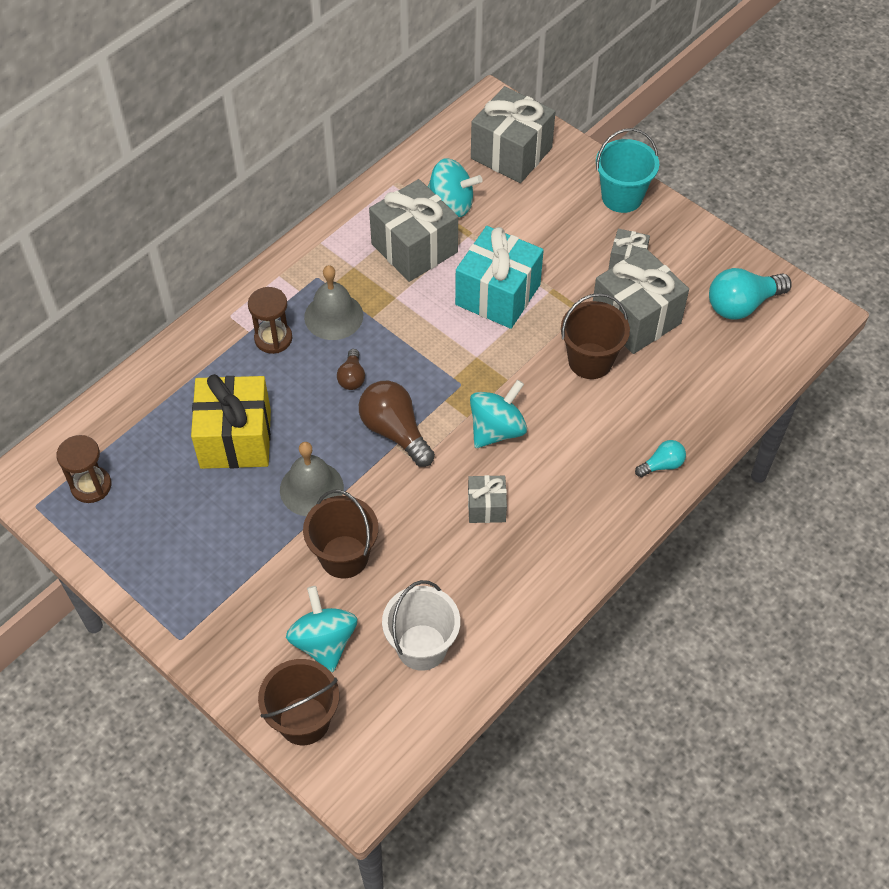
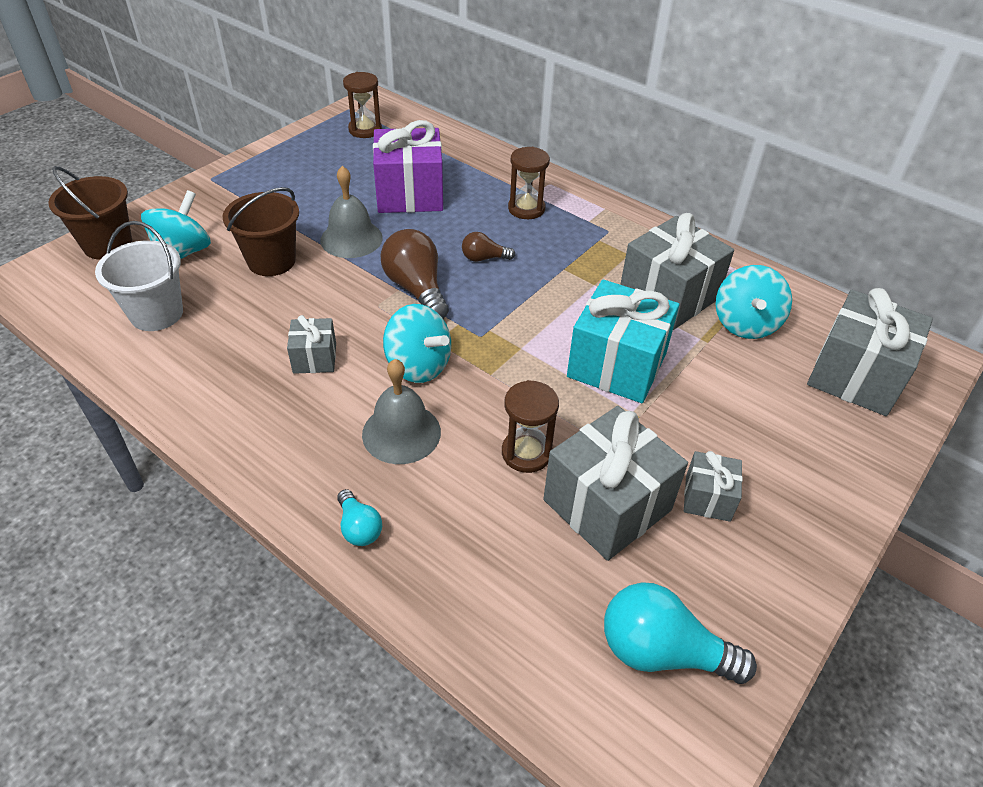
camera: 85 degrees right, 10 degrees down
yellow gift [191,374,271,469] -> purple gift [373,120,443,213]
turquoise spinning top [286,586,357,672] -> turquoise spinning top turned 45 degrees counterclockwise [141,190,211,259]
grey bell [304,265,363,340] -> grey bell moved to [362,359,441,464]
brown light bulb [359,381,435,467] -> brown light bulb turned 75 degrees counterclockwise [380,229,449,319]
brown bucket [561,293,630,379] -> brown hourglass [502,380,559,473]
turquoise bucket [596,128,659,213] -> none
turquoise light bulb [709,268,792,320] -> turquoise light bulb turned 45 degrees counterclockwise [604,582,757,684]

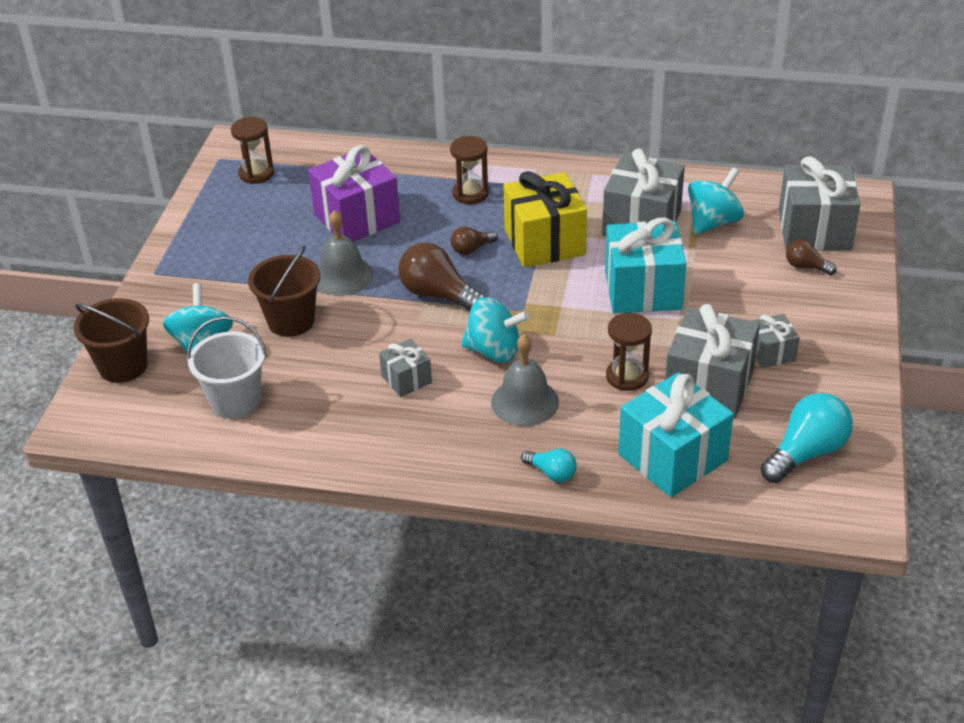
camera: 25 degrees left, 5 degrees down
turquoise light bulb [604,582,757,684] -> turquoise light bulb turned 150 degrees clockwise [761,393,853,483]
turquoise spinning top [716,265,792,339] -> turquoise spinning top turned 120 degrees counterclockwise [688,168,744,235]
none -> yellow gift [504,171,587,268]
none -> turquoise gift [618,372,734,497]
none -> brown light bulb [786,239,837,275]

